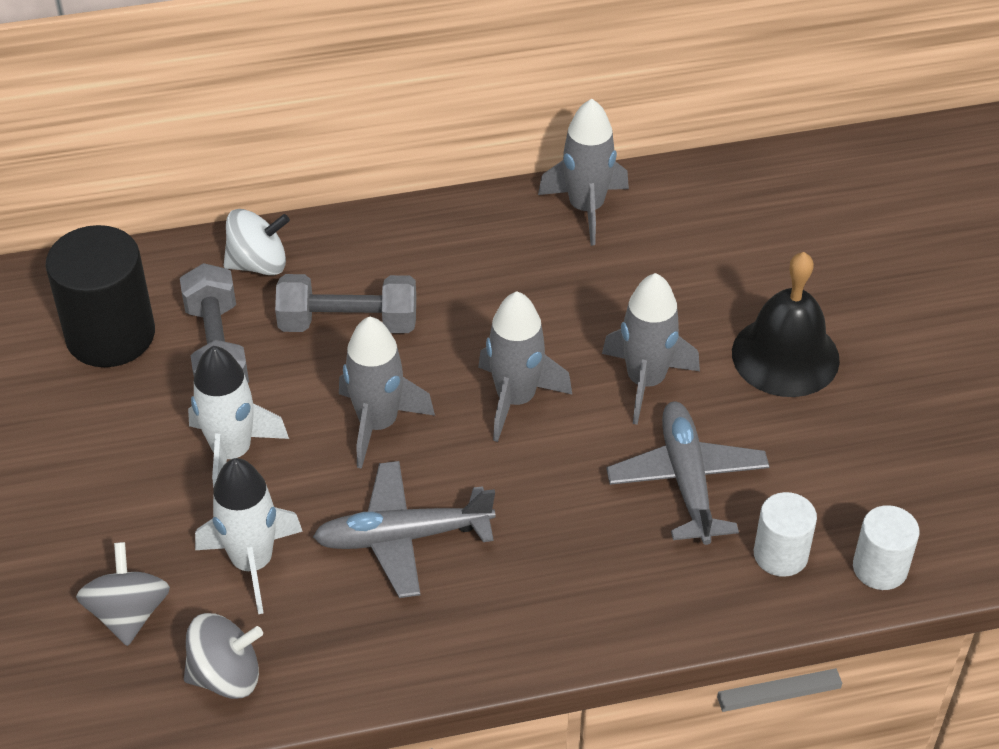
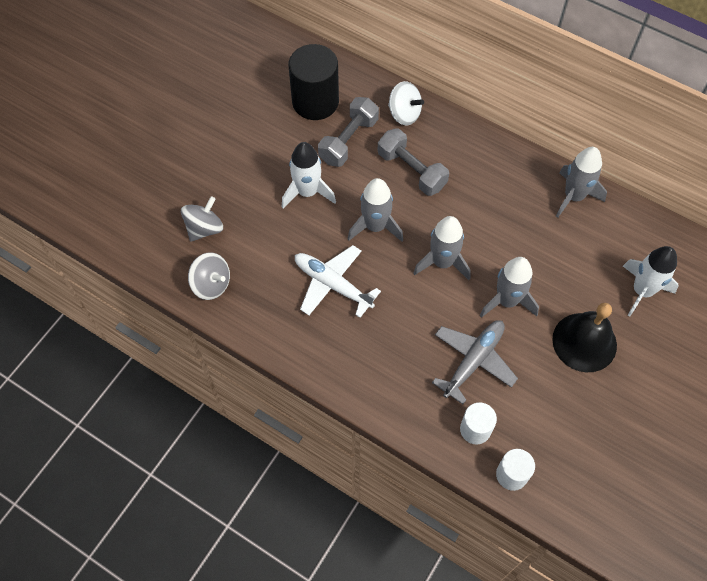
camera: 45 degrees right, 15 degrees up
white rocket [195,458,303,614] -> white rocket moved to [623,246,678,317]
grey plane [313,461,496,598] -> white plane [295,245,381,318]

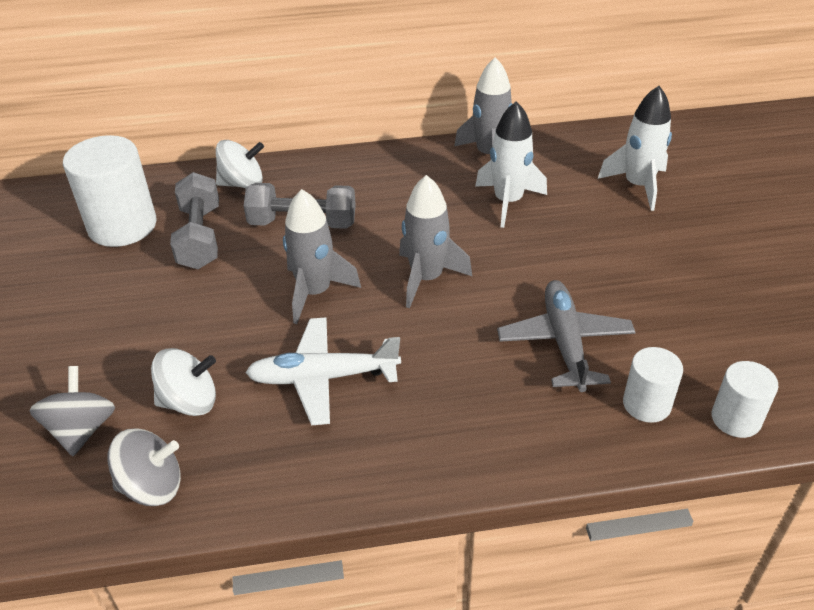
camera: 40 degrees left, 20 degrees down
white rocket [282,142,336,208] -> white rocket moved to [475,101,547,228]
black cylinder [288,44,339,120] -> white cylinder [63,135,157,247]
grey rocket [480,257,539,318] -> none
black bell [552,303,617,372] -> none
none -> white spinning top [151,348,216,416]

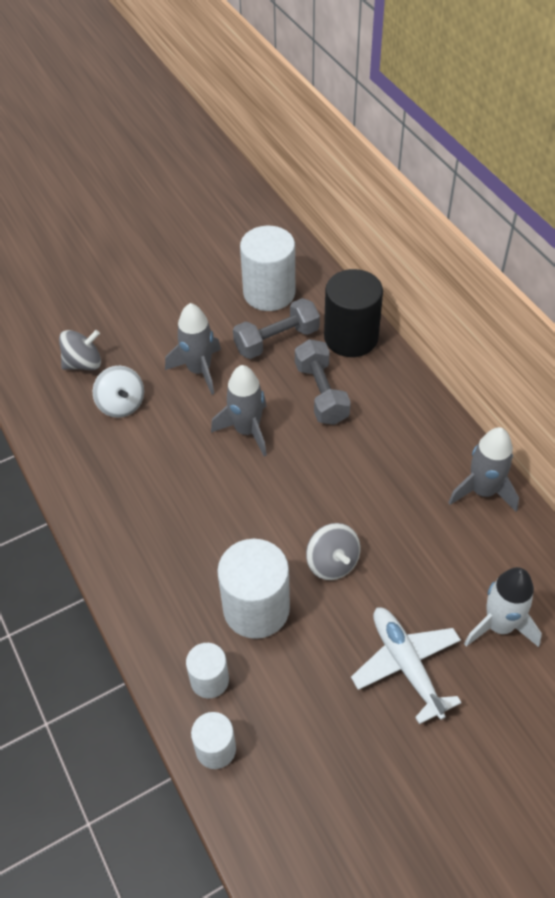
camera: 70 degrees right, 10 degrees up
grey spinning top [107,428,181,506] -> grey spinning top moved to [306,523,360,580]
white spinning top [216,140,264,188] -> black cylinder [324,269,383,357]
white plane [245,317,401,425] -> white plane moved to [351,607,462,724]
grey rocket [399,175,472,308] -> grey rocket moved to [165,303,221,395]
white rocket [475,101,547,228] -> none
grey plane [497,280,635,392] -> white cylinder [217,539,290,639]

